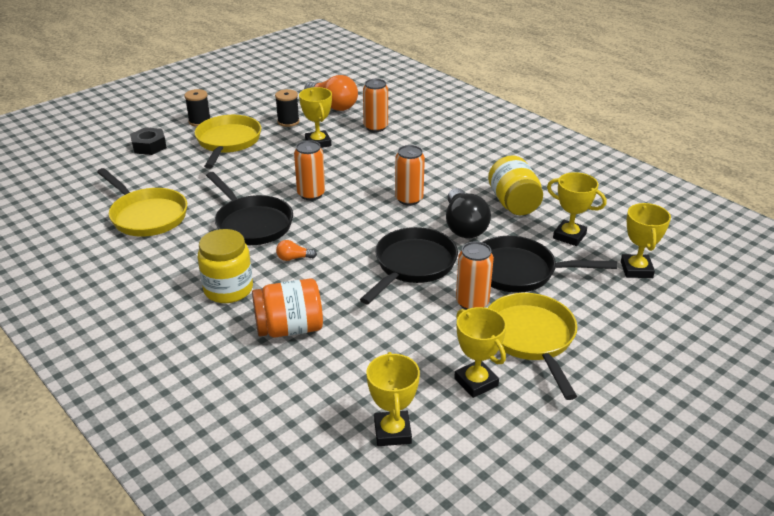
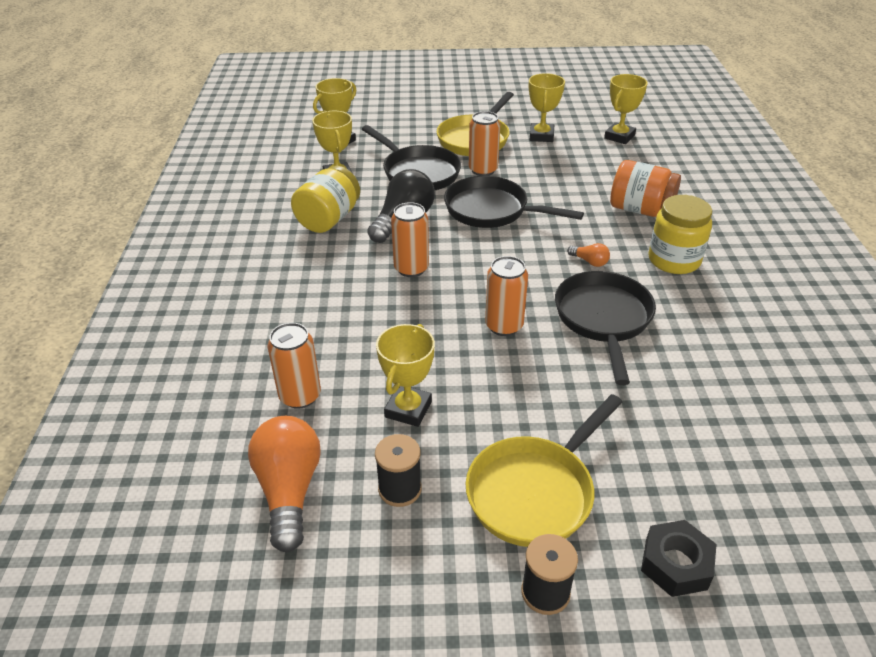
camera: 140 degrees left, 5 degrees up
yellow pan [97,168,187,237] -> none
black pan [360,227,458,304] -> black pan turned 45 degrees clockwise [444,176,584,228]

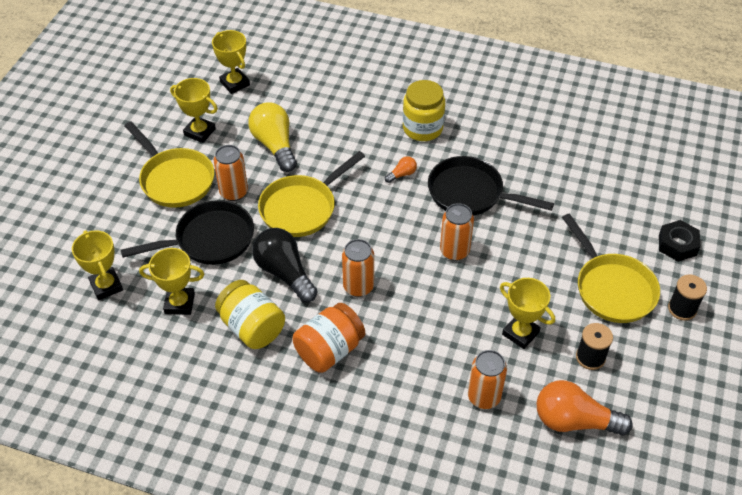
camera: 70 degrees left, 10 degrees up
black pan [444,176,584,228] -> yellow pan [258,151,365,237]
orange jar [610,160,681,217] -> orange jar moved to [293,303,365,373]
none -> yellow light bulb [248,102,297,172]

